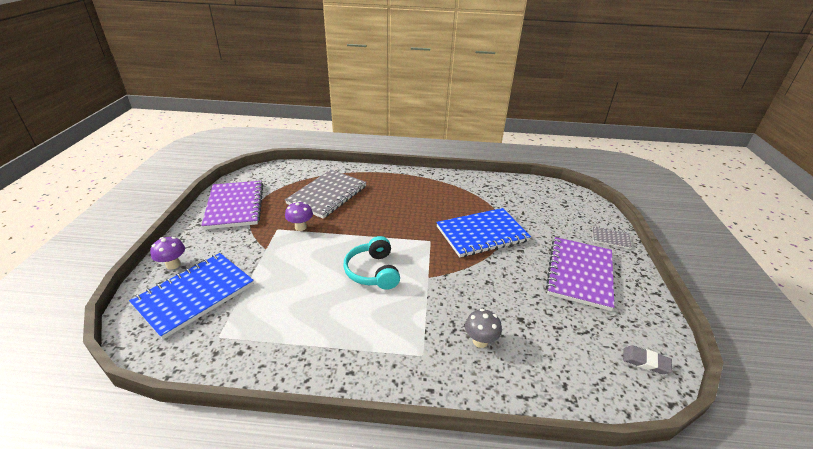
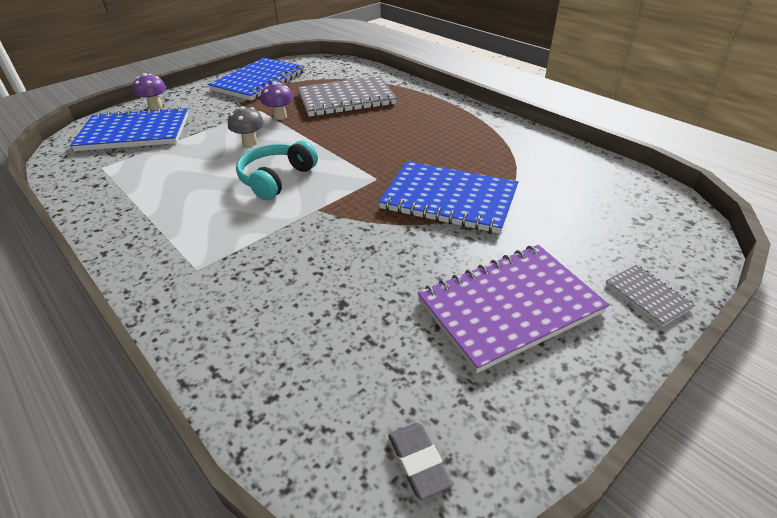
camera: 45 degrees right, 5 degrees up
purple notebook [201,181,263,230] -> blue notebook [208,57,305,101]
grey mushroom [465,309,502,348] -> grey mushroom moved to [228,106,264,147]

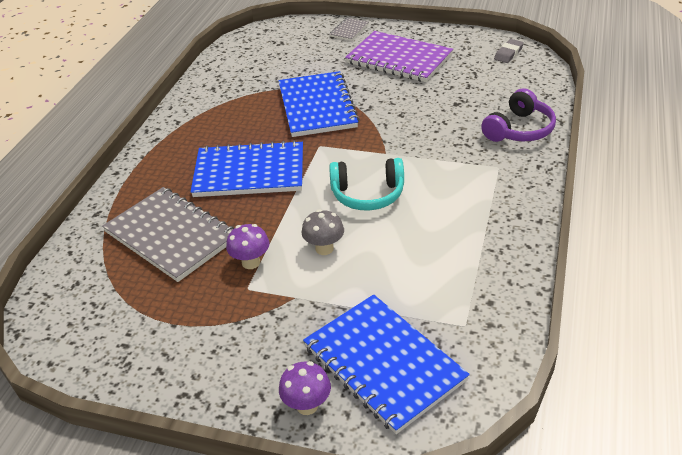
camera: 120 degrees left, 0 degrees up
blue notebook [208,57,305,101] -> blue notebook moved to [191,140,303,197]
none -> purple headphones [481,88,556,142]

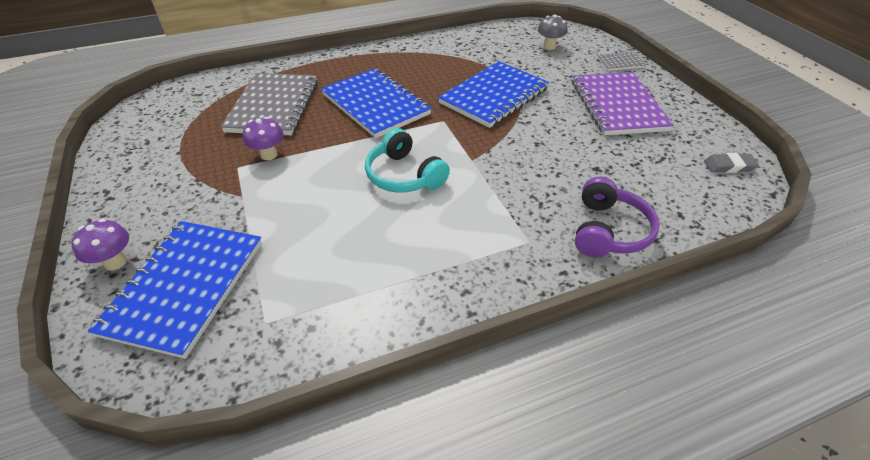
camera: 50 degrees right, 5 degrees up
grey mushroom [302,209,344,255] -> grey mushroom moved to [537,15,567,50]
purple headphones [481,88,556,142] -> purple headphones turned 75 degrees counterclockwise [575,177,660,257]

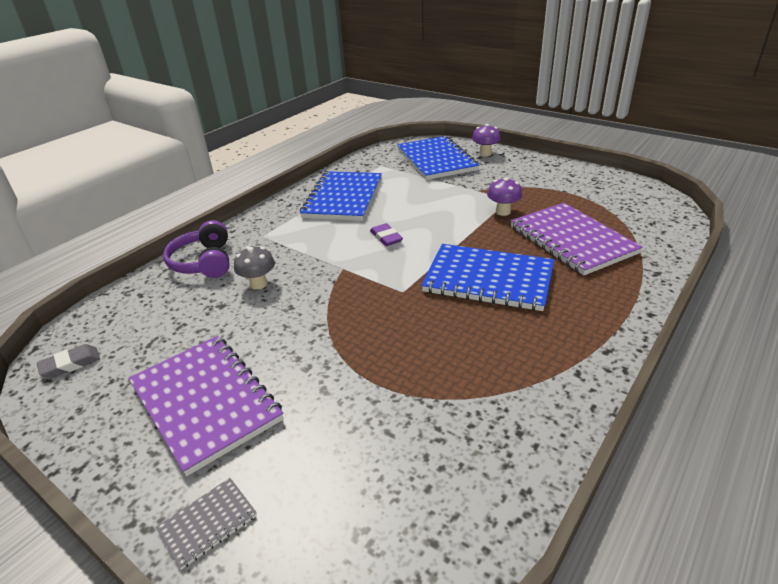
camera: 150 degrees right, 10 degrees down
grey notebook [221,73,318,135] -> purple notebook [511,203,643,275]
turquoise headphones [365,128,450,193] -> purple eraser [370,223,403,246]
blue notebook [438,61,549,128] -> blue notebook moved to [300,171,382,221]
grey mushroom [537,15,567,50] -> grey mushroom moved to [234,246,275,290]

